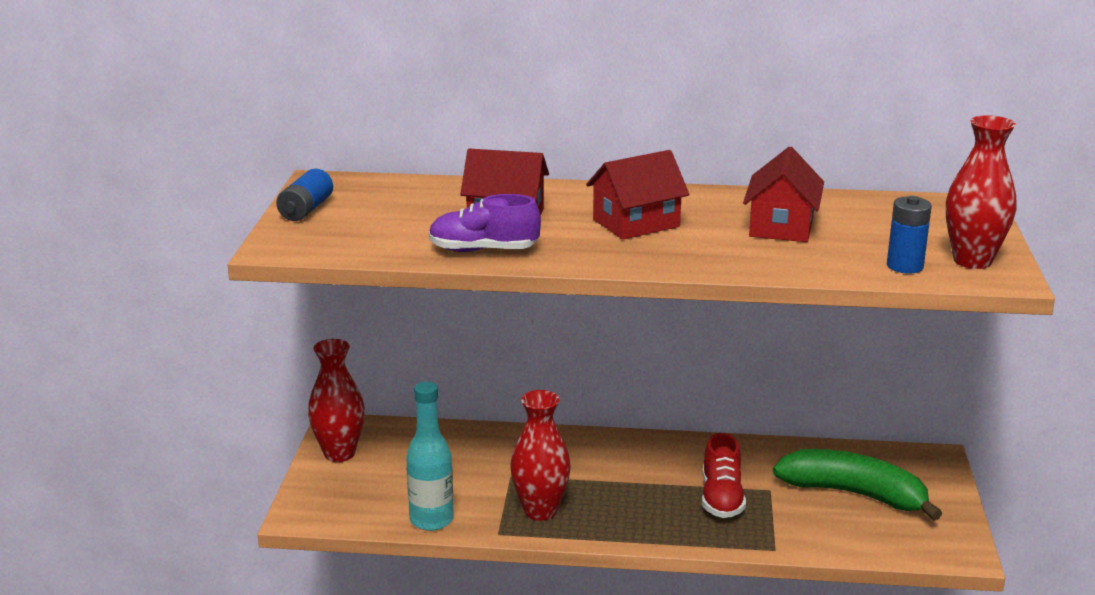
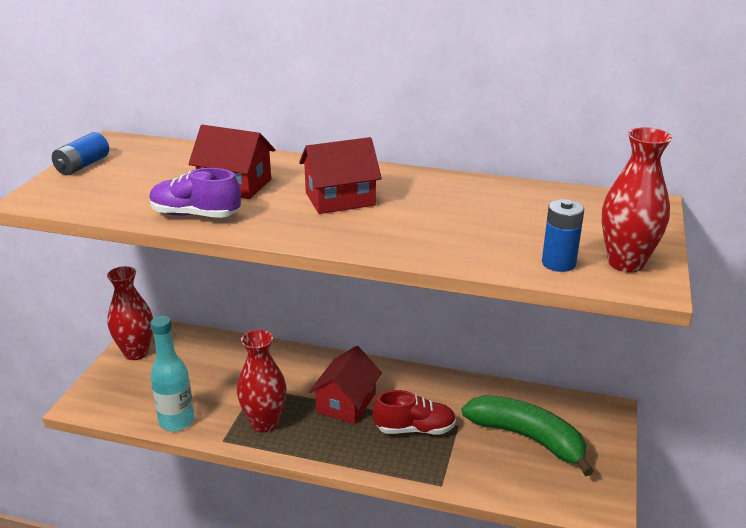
camera: 10 degrees right, 5 degrees up
red shoe [702,433,746,518] -> red shoe turned 105 degrees counterclockwise [373,390,456,434]
red house [743,147,824,242] -> red house moved to [309,346,382,424]

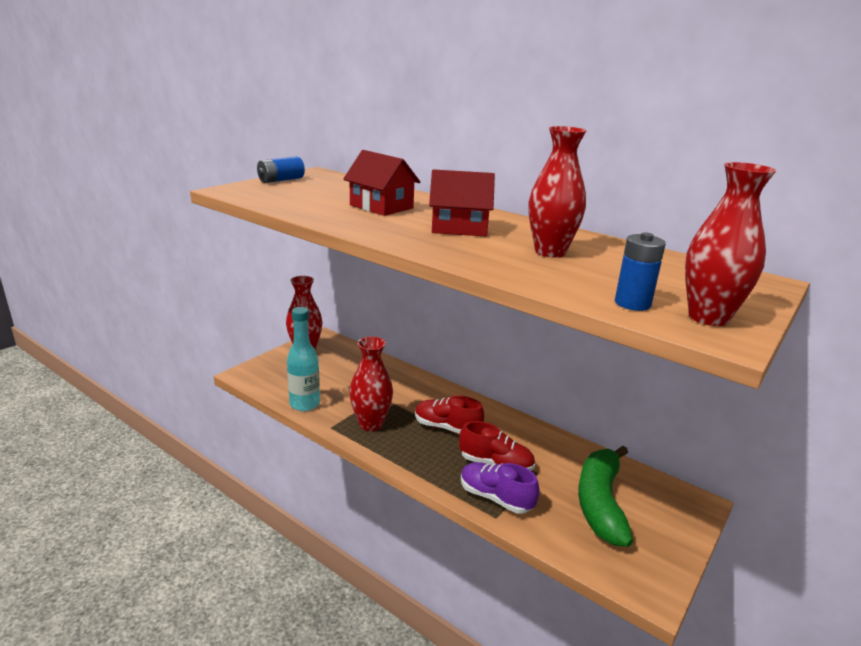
camera: 20 degrees right, 5 degrees down
purple shoe [149,168,241,218] -> purple shoe moved to [461,462,540,514]
red house [309,346,382,424] -> red shoe [415,396,484,434]
green banana [461,395,594,476] -> green banana turned 135 degrees counterclockwise [578,446,633,547]
none -> red vase [529,126,587,258]

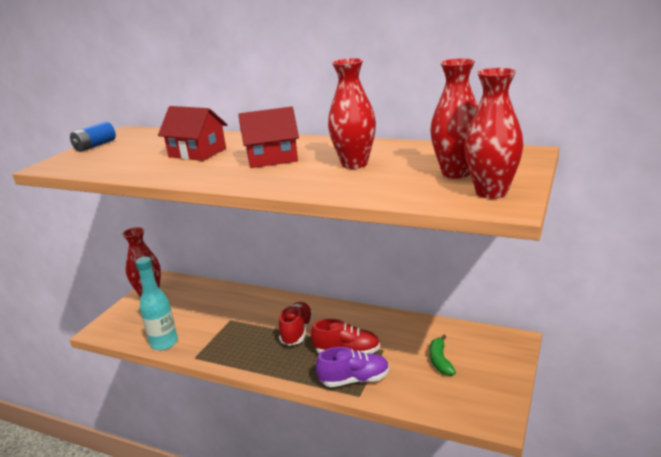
camera: 10 degrees left, 0 degrees up
red vase [349,336,393,431] -> red vase moved to [430,58,478,179]
red shoe [415,396,484,434] -> red shoe turned 90 degrees clockwise [279,302,313,346]
purple shoe [461,462,540,514] -> purple shoe turned 150 degrees clockwise [316,347,389,387]
green banana [578,446,633,547] -> green banana [430,334,456,376], size x0.50
blue battery [615,232,666,311] -> none

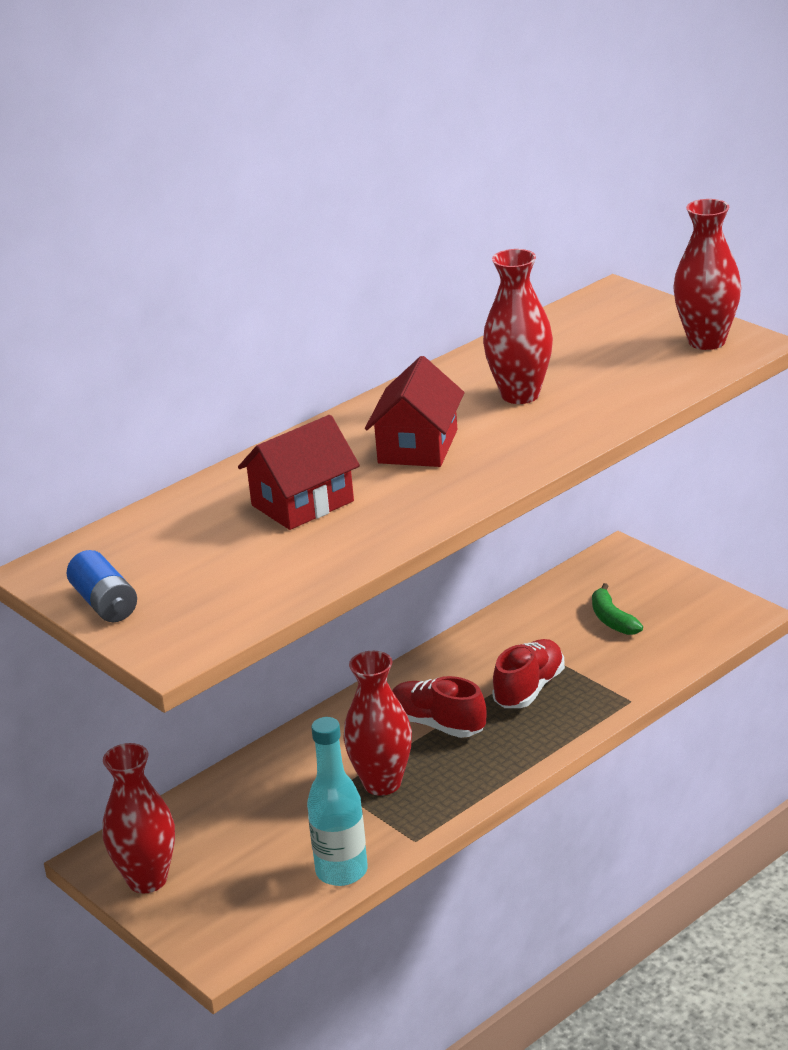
camera: 65 degrees left, 5 degrees up
purple shoe [316,347,389,387] -> none
red vase [430,58,478,179] -> red vase moved to [343,651,412,796]
green banana [430,334,456,376] -> green banana turned 45 degrees clockwise [592,583,643,635]

